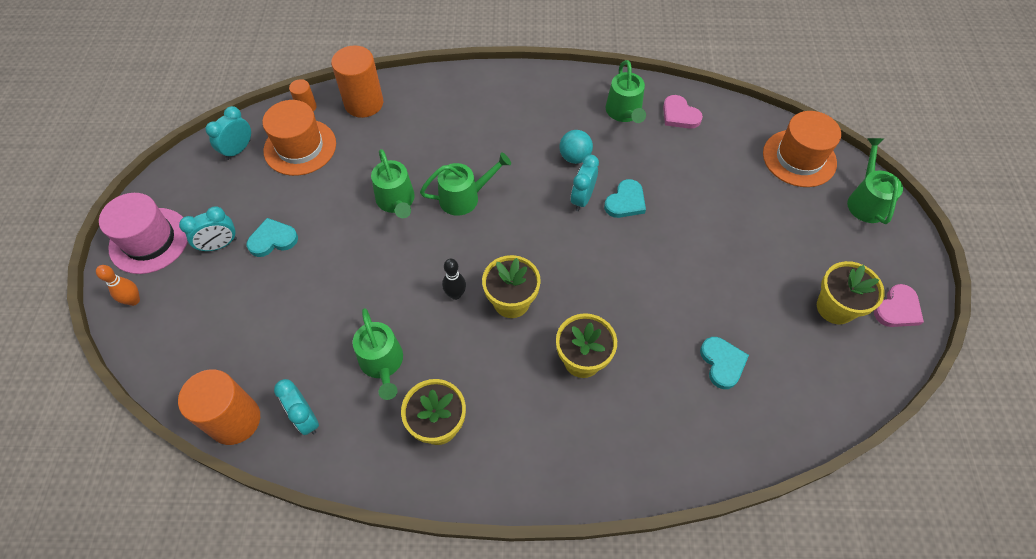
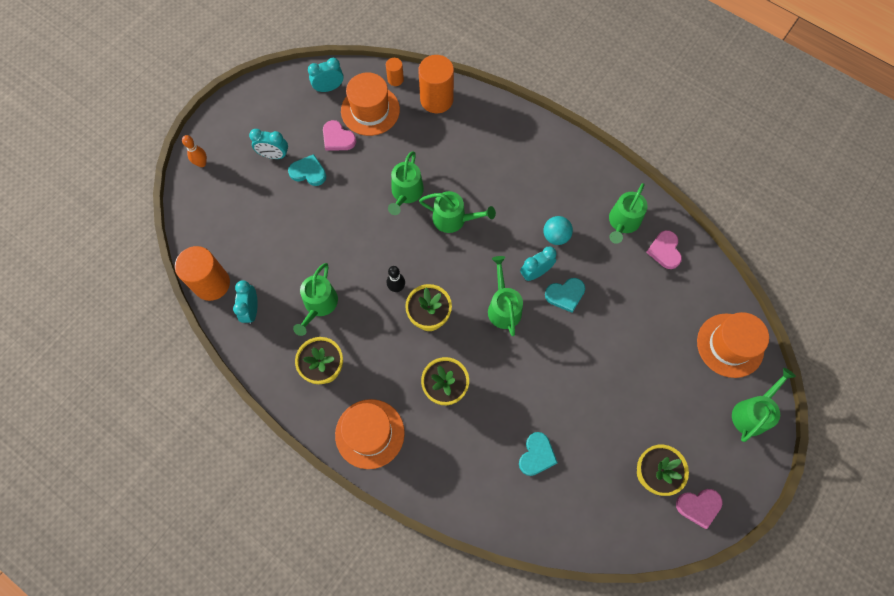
camera: 35 degrees right, 10 degrees up
pink hat [99,193,188,274] -> none
none -> pink heart [323,120,356,151]
none -> orange hat [335,399,405,469]
none -> green watering can [488,256,523,336]

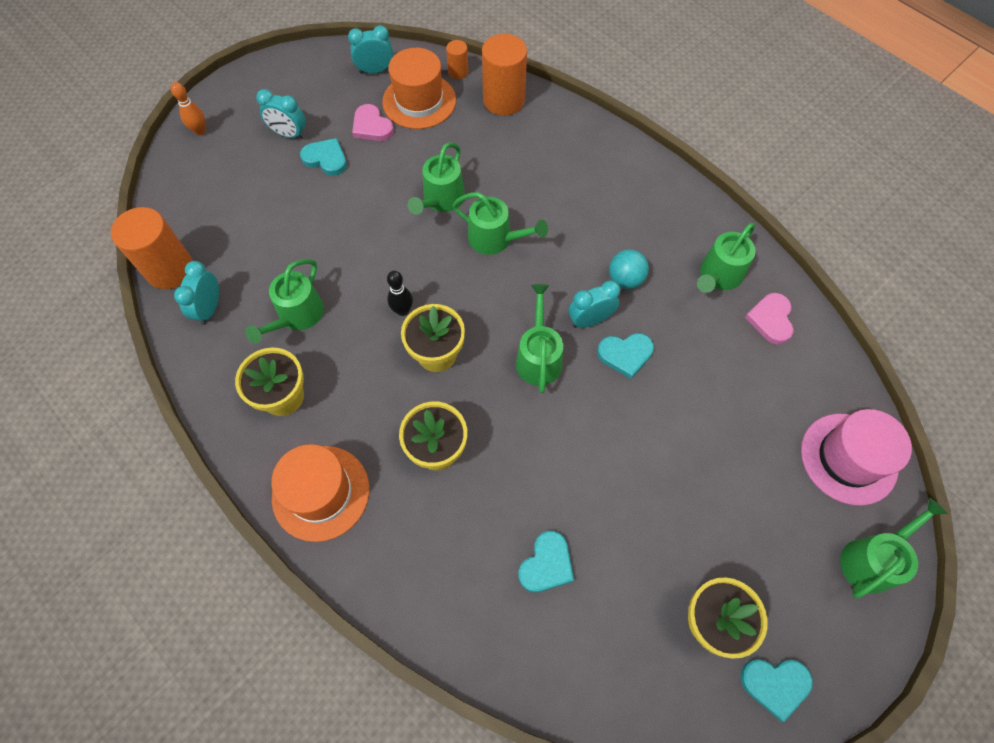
camera: 10 degrees right, 5 degrees down
pink heart [676,489,723,529] -> turquoise heart [741,659,813,722]
orange hat [697,312,769,378] -> pink hat [801,409,912,506]

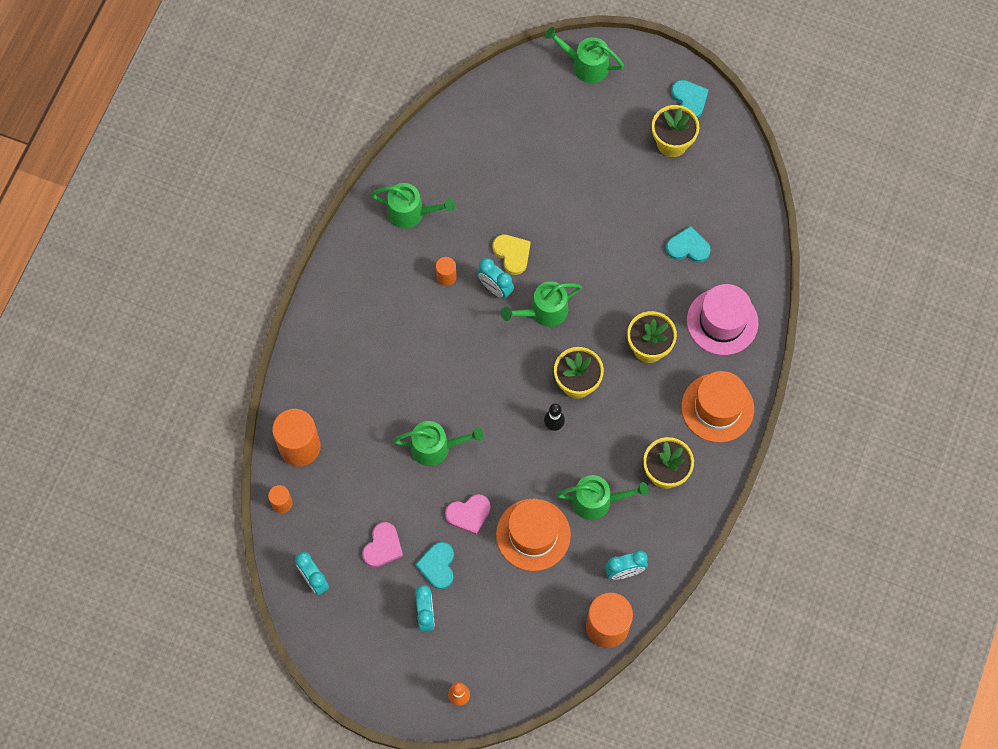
camera: 115 degrees left, 5 degrees up
orange hat [382,48,456,129] -> orange hat moved to [496,499,571,571]
green watering can [452,192,548,255] -> none
turquoise heart [597,333,654,379] -> yellow heart [492,235,531,275]
turquoise ball [609,249,649,289] -> orange cylinder [436,257,457,286]
pink heart [745,293,794,344] -> pink heart moved to [445,494,491,535]
pink hat [801,409,912,506] -> pink hat moved to [687,284,758,355]

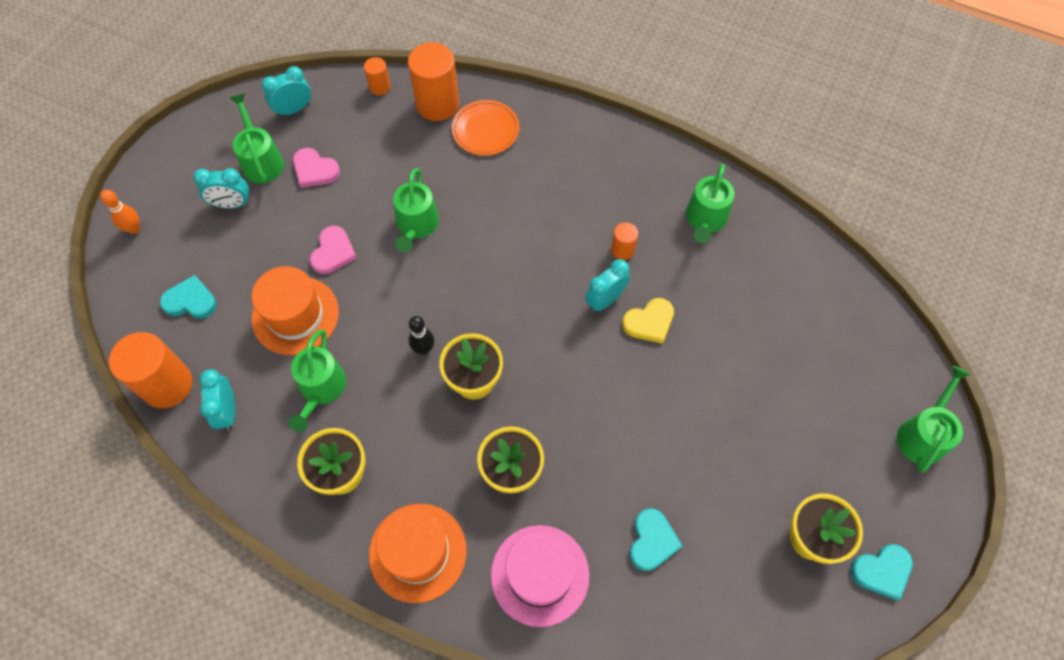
camera: 95 degrees right, 5 degrees down
turquoise heart [415,542,454,589] -> turquoise heart moved to [160,275,216,319]
pink heart [445,494,491,535] -> pink heart turned 150 degrees counterclockwise [310,226,357,274]
green watering can [501,281,582,327] -> green watering can moved to [230,93,284,183]
none -> orange plate [452,100,520,155]

